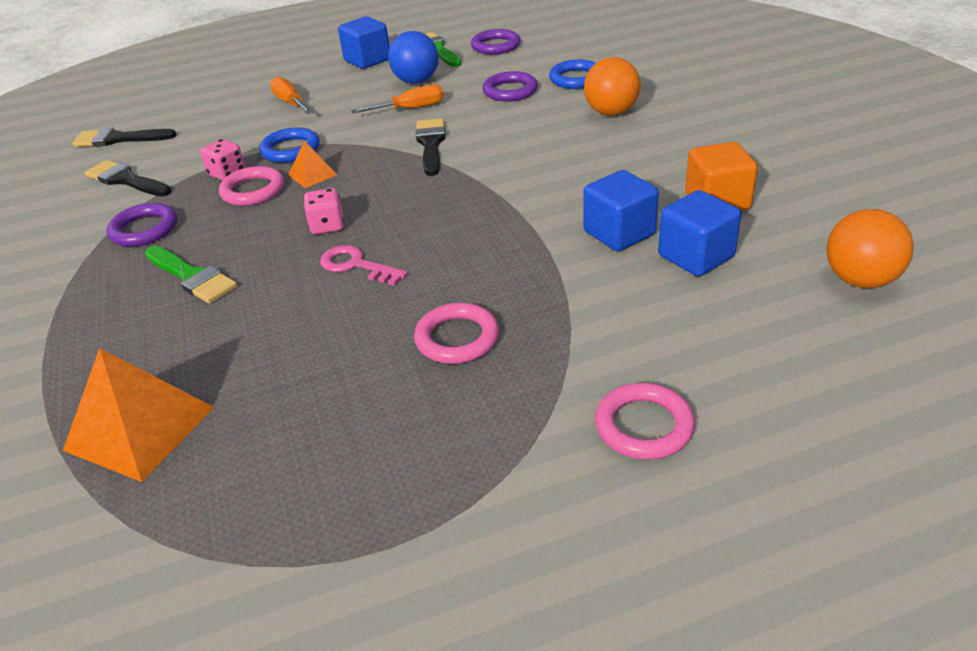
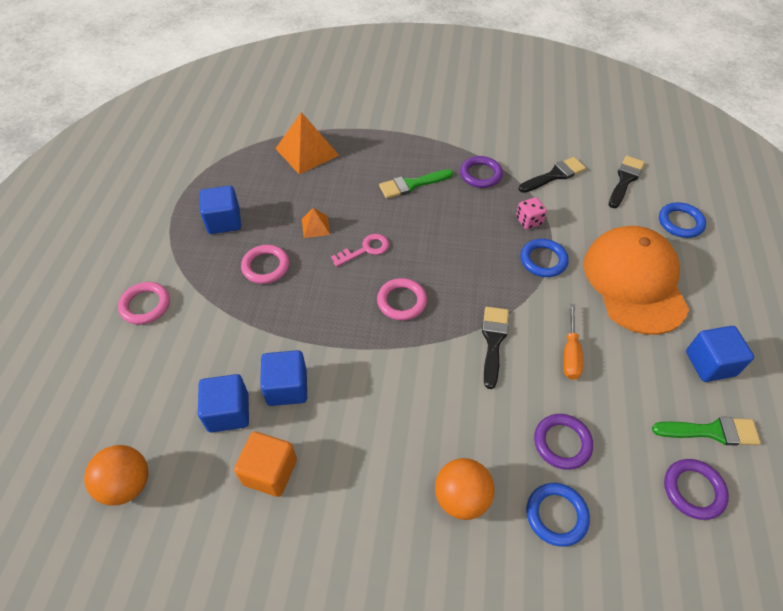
camera: 115 degrees right, 15 degrees up
pink ring [219,166,284,206] -> pink ring moved to [377,278,427,321]
orange screwdriver [270,76,313,114] -> orange cap [583,226,689,335]
orange pyramid [288,141,337,188] -> orange pyramid moved to [302,208,330,238]
pink dice [304,188,344,234] -> none
blue ball [388,31,439,84] -> none
black brush [416,118,446,176] -> black brush turned 105 degrees counterclockwise [482,307,509,389]
none -> blue cube [200,186,241,234]
none -> blue ring [659,202,706,238]

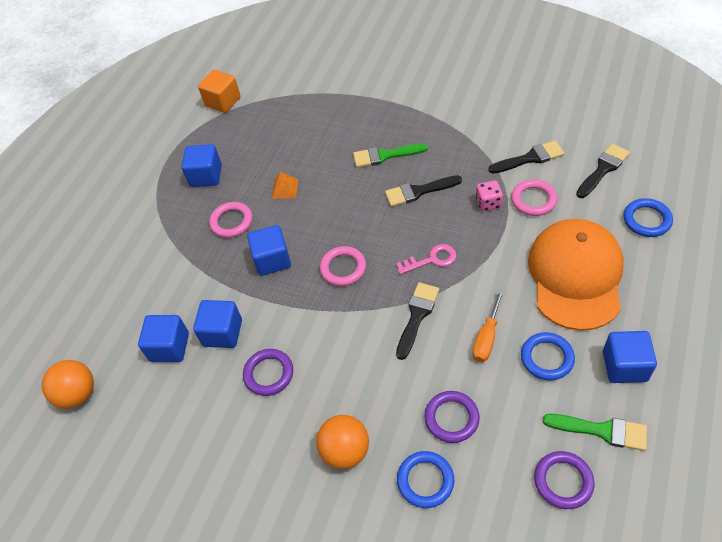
camera: 20 degrees right, 0 degrees up
pink ring [118,282,170,324] -> pink ring moved to [511,179,558,216]
orange cube [234,432,297,497] -> orange cube moved to [198,70,240,113]
orange pyramid [275,112,339,174] -> none
pink key [331,234,389,267] -> pink key moved to [396,244,457,275]
purple ring [460,156,503,188] -> purple ring moved to [243,349,293,396]
blue ring [521,239,569,277] -> blue ring moved to [521,332,575,381]
none -> blue cube [247,225,291,276]
none -> black brush [385,175,462,207]

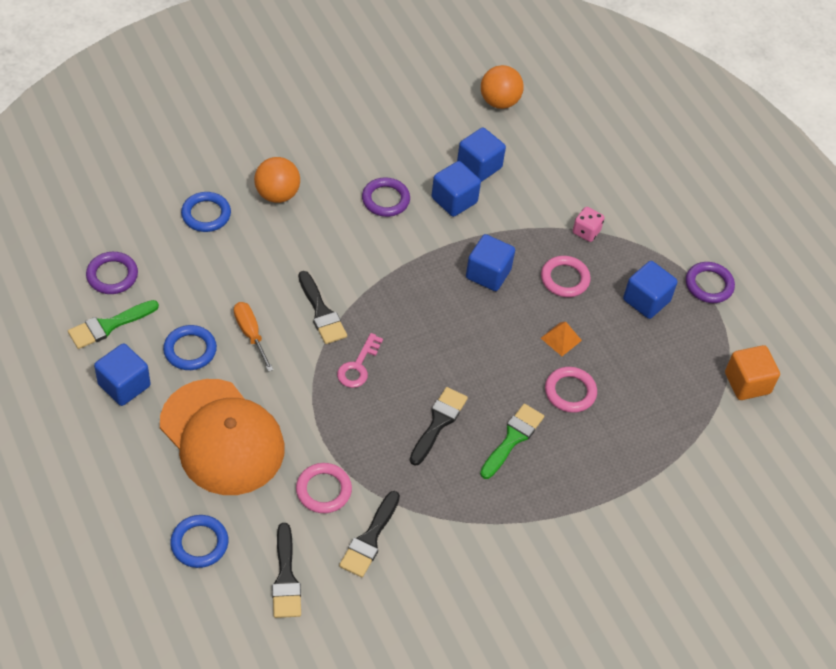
camera: 120 degrees right, 0 degrees up
pink ring [320,246,366,286] -> pink ring moved to [545,367,597,413]
purple ring [424,391,480,443] -> purple ring moved to [686,262,735,303]
pink dice [476,181,503,211] -> pink dice moved to [573,207,604,242]

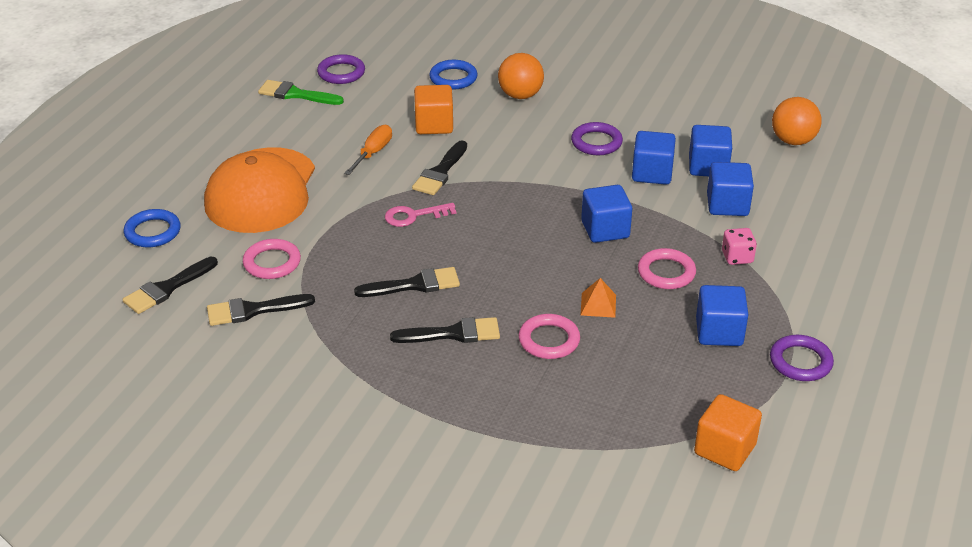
camera: 55 degrees right, 15 degrees down
blue cube [94,343,151,406] -> blue cube moved to [707,162,754,216]
blue ring [163,325,217,370] -> none
green brush [480,404,544,479] -> black brush [390,317,500,343]
none -> orange cube [414,85,453,134]

